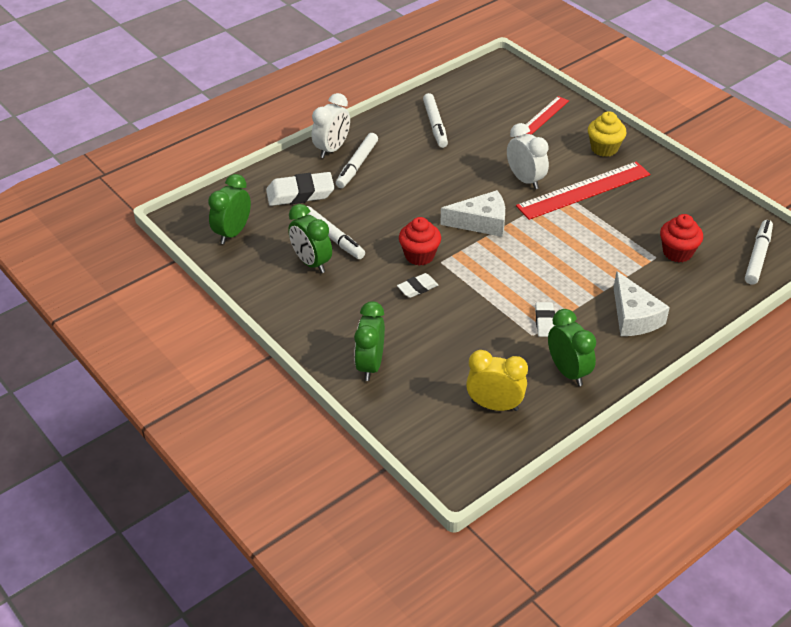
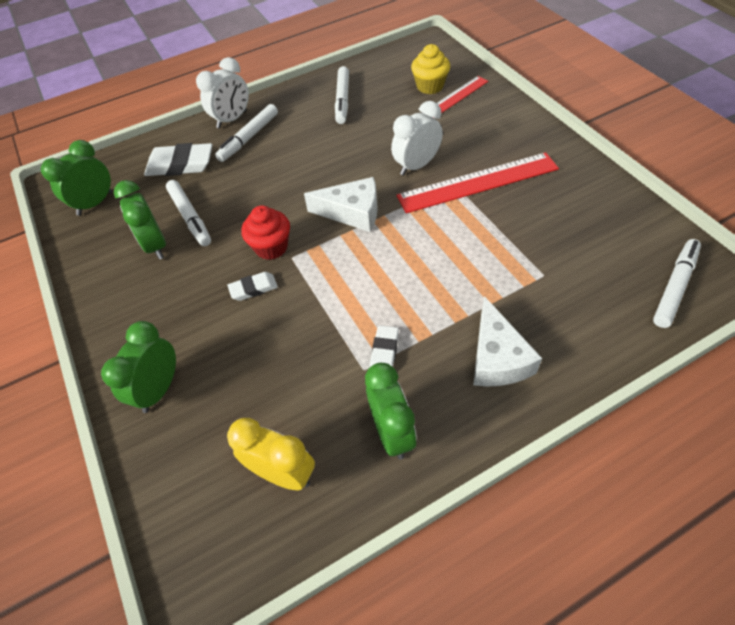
camera: 15 degrees right, 10 degrees up
white clock [507,123,549,190] -> white clock turned 105 degrees counterclockwise [391,101,443,176]
yellow cupcake [588,111,627,157] -> yellow cupcake moved to [411,44,450,94]
red cupcake [660,214,703,262] -> none

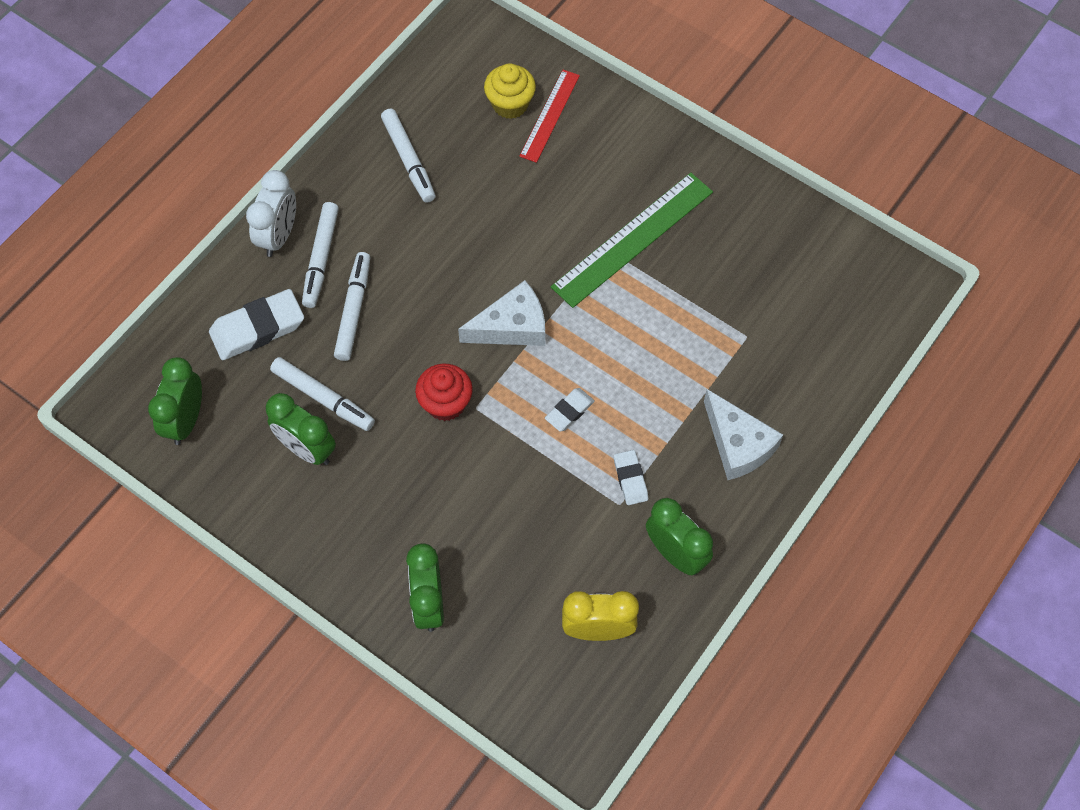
camera: 30 degrees left, 10 degrees up
white eraser [227,272,278,301] -> white eraser moved to [545,388,595,432]
white clock [391,101,443,176] -> none
red ruler [397,152,559,213] -> green ruler [551,173,713,308]
white marker [653,239,701,328] -> white marker moved to [334,252,370,361]

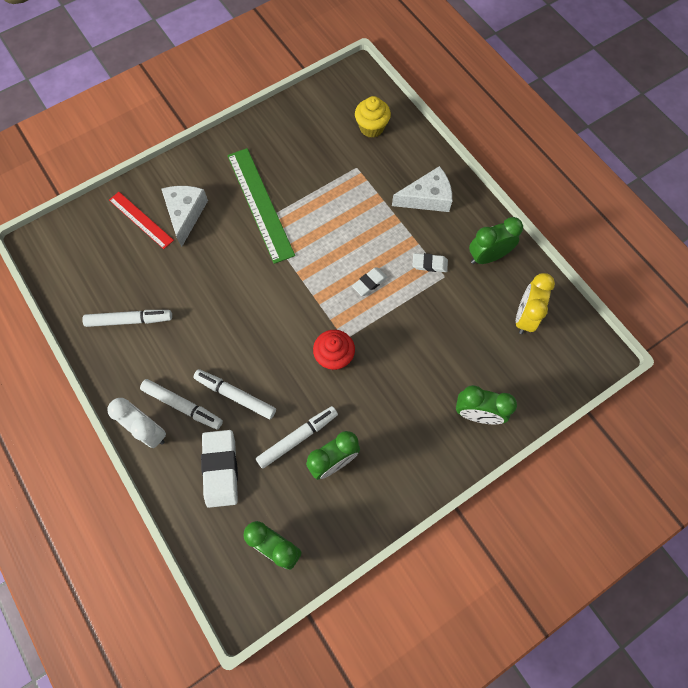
camera: 70 degrees left, 5 degrees up
white cheese [458,280,545,346] -> white cheese moved to [161,186,208,247]
yellow cupcake [484,63,536,119] -> yellow cupcake moved to [355,96,391,138]
white eraser [545,388,595,432] -> white eraser turned 75 degrees clockwise [352,267,387,296]

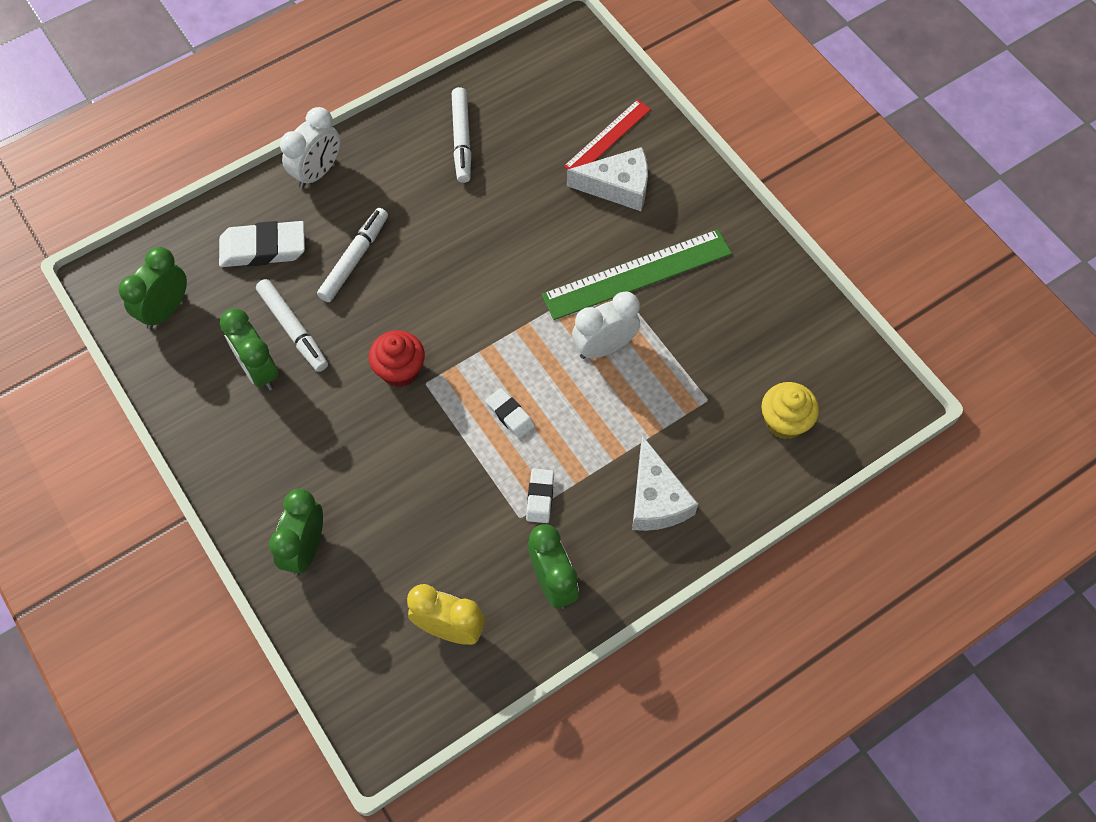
camera: 90 degrees right, 5 degrees down
white marker [140,379,223,429] -> none
none -> white clock [572,291,640,359]

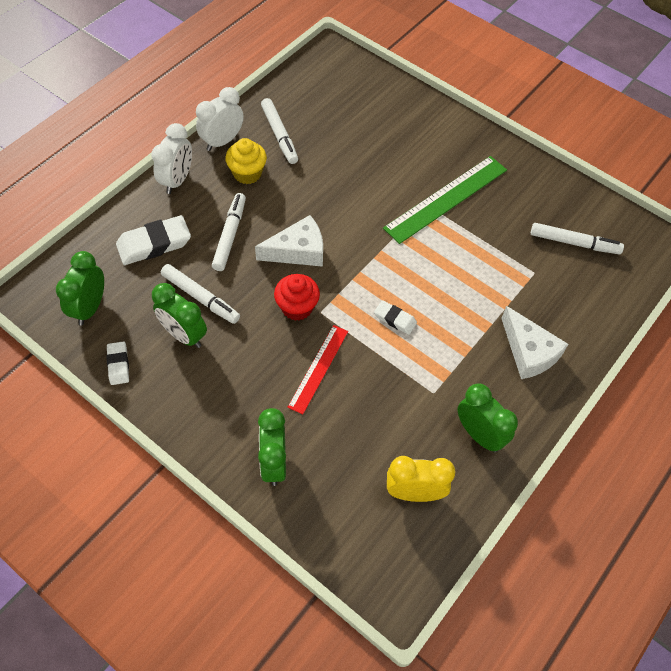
camera: 20 degrees left, 5 degrees down
white eraser [526,469,554,523] -> white eraser moved to [106,341,129,385]
red ruler [564,99,651,170] -> red ruler moved to [288,325,348,414]
white cheese [567,147,648,211] -> white cheese moved to [255,215,323,267]
white clock [572,291,640,359] -> white clock moved to [196,87,244,151]
yellow cupcake [761,382,819,440] -> yellow cupcake moved to [225,138,267,184]
none -> white marker [531,223,624,254]

